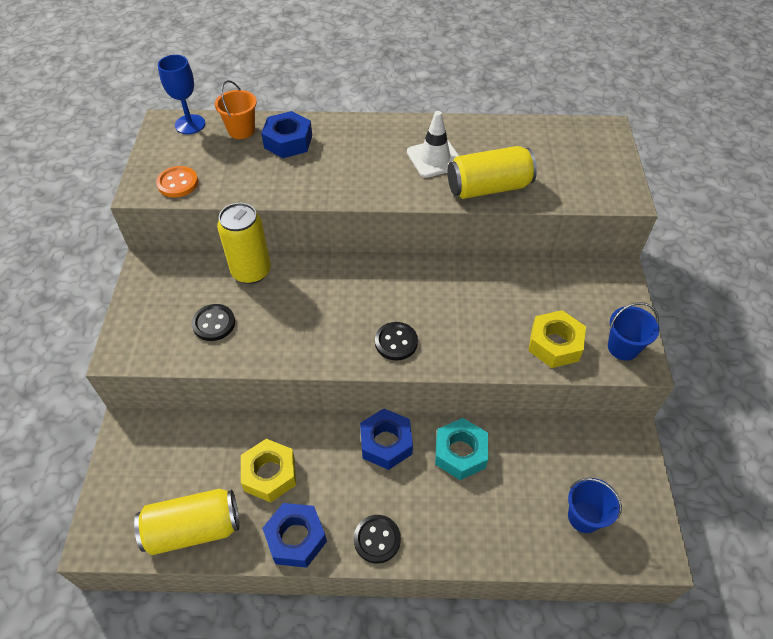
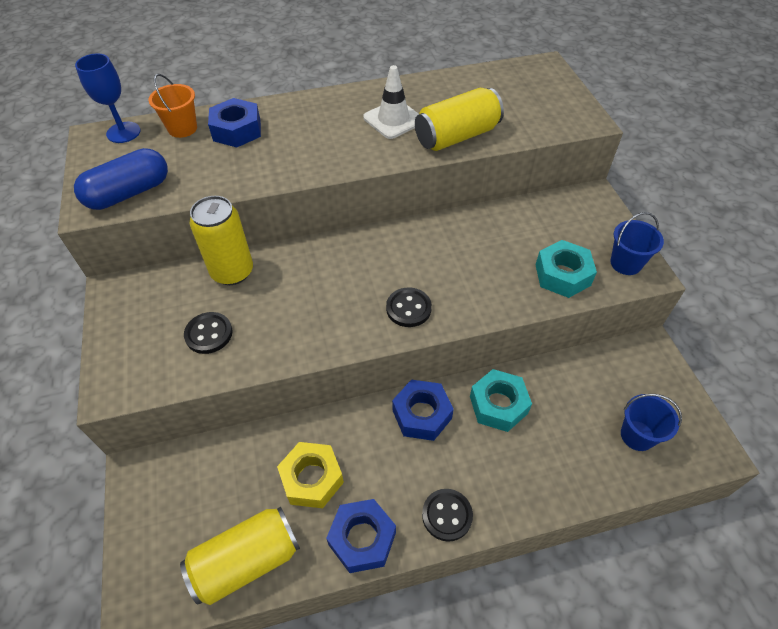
camera: 15 degrees left, 0 degrees up
orange button [156,166,198,197] -> blue capsule [74,148,168,210]
yellow nut [528,310,586,368] -> turquoise nut [536,240,597,298]

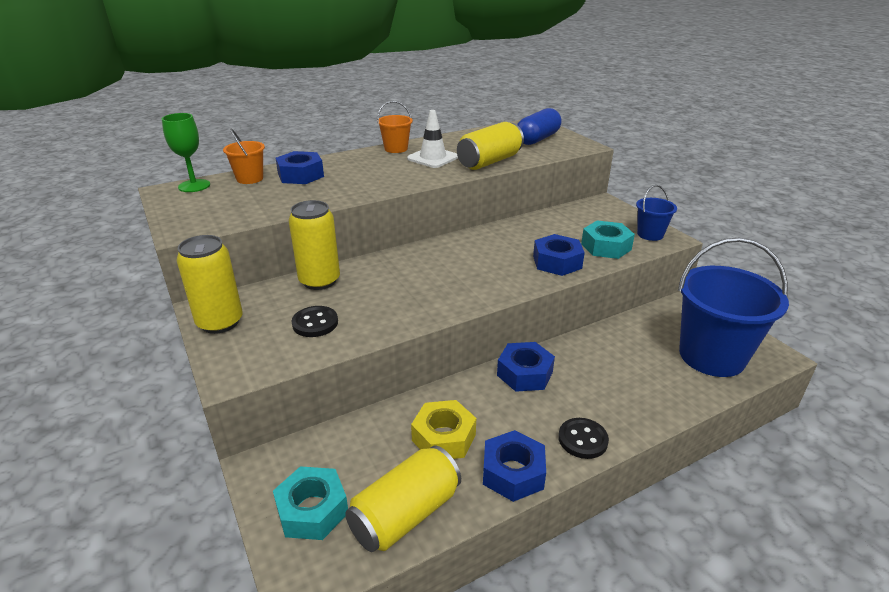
camera: 15 degrees left, 20 degrees down
blue capsule [74,148,168,210] -> blue capsule moved to [517,108,561,145]
blue goblet [75,53,141,143] -> green goblet [162,113,210,192]
black button [386,287,432,327] -> none
turquoise nut [470,369,532,432] -> turquoise nut moved to [273,466,348,540]
blue bucket [621,394,682,451] -> blue bucket [678,238,789,377], size x2.13
none -> yellow can [176,235,243,334]
none -> orange bucket [377,101,413,153]
none -> blue nut [533,234,585,276]

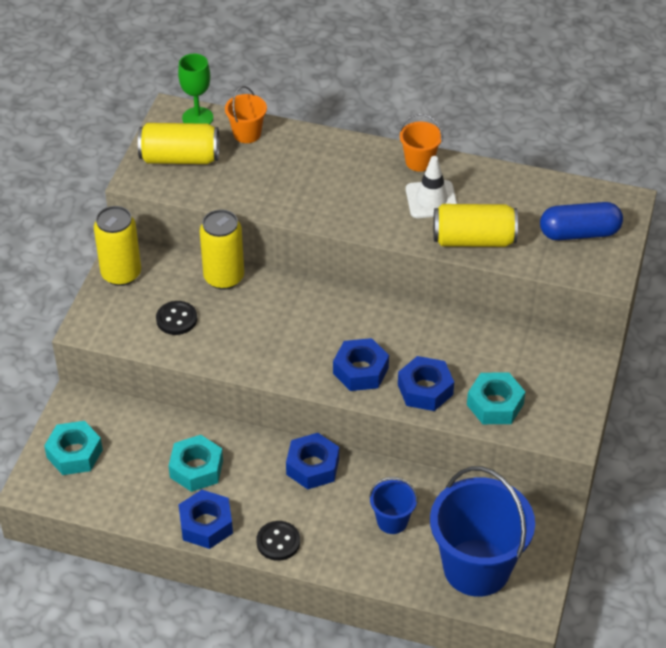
camera: 45 degrees right, 15 degrees up
blue nut [275,151,324,184] -> blue nut moved to [333,338,389,391]
yellow can [345,446,461,552] -> yellow can moved to [138,123,219,164]
yellow nut [411,400,476,459] -> turquoise nut [169,435,223,492]
blue bucket [636,185,677,241] -> blue bucket moved to [369,477,418,534]

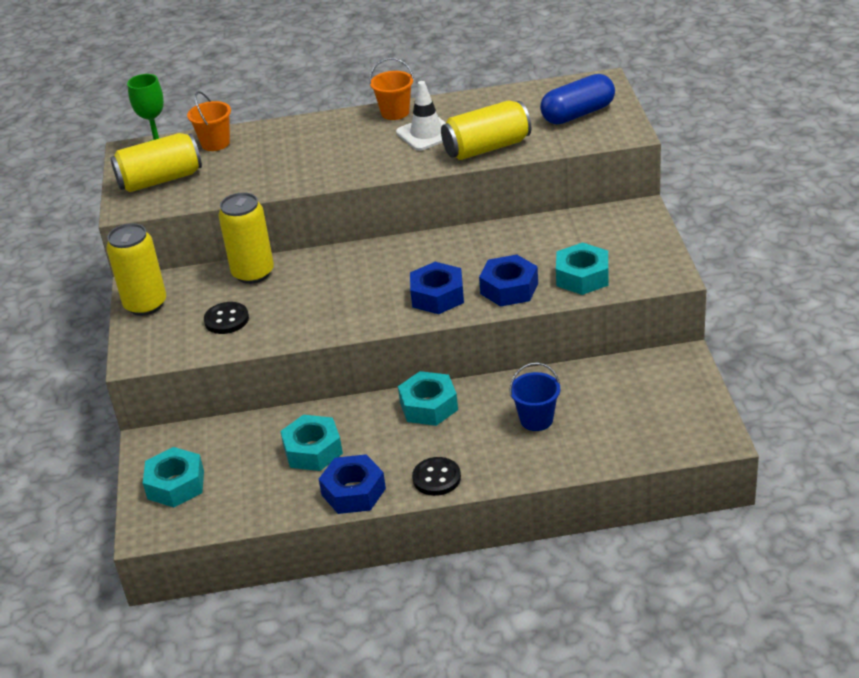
camera: 20 degrees left, 10 degrees down
blue nut [286,433,339,489] -> turquoise nut [398,371,458,426]
blue bucket [430,466,535,597] -> none

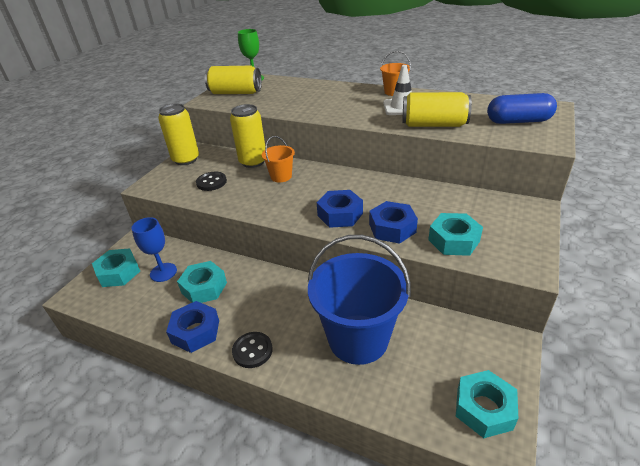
camera: 30 degrees right, 0 degrees up
orange bucket [187,91,231,151] -> orange bucket moved to [262,136,295,182]
turquoise nut [398,371,458,426] -> turquoise nut moved to [456,370,519,438]
blue bucket [509,362,560,431] -> blue bucket [308,235,411,365], size x2.13
none -> blue goblet [131,217,177,282]

